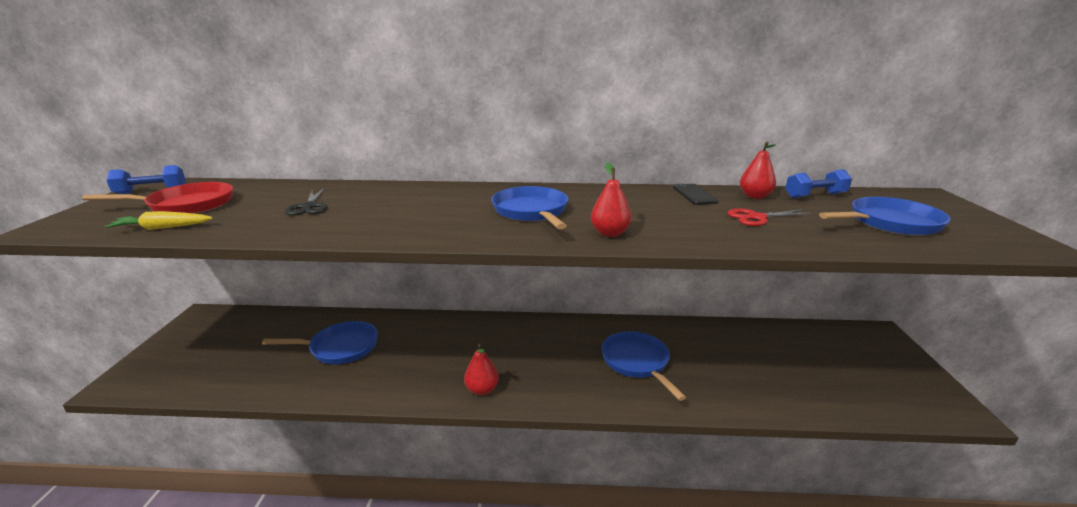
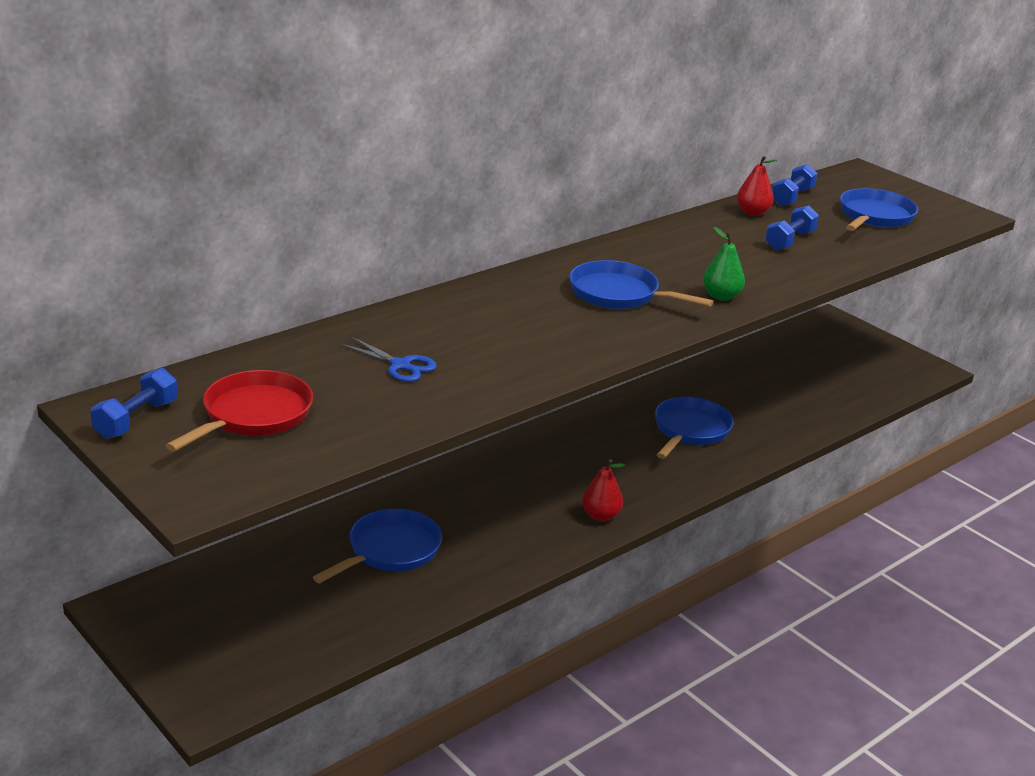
camera: 45 degrees left, 5 degrees up
yellow carrot [104,211,213,230] -> none
black scissors [285,188,328,216] -> blue scissors [341,337,437,382]
red pear [591,162,631,237] -> green pear [703,227,745,301]
blue pan [601,331,686,401] -> blue pan turned 90 degrees clockwise [655,397,734,459]
black phone [673,184,719,205] -> none
red scissors [727,209,811,226] -> blue dumbbell [765,205,819,250]

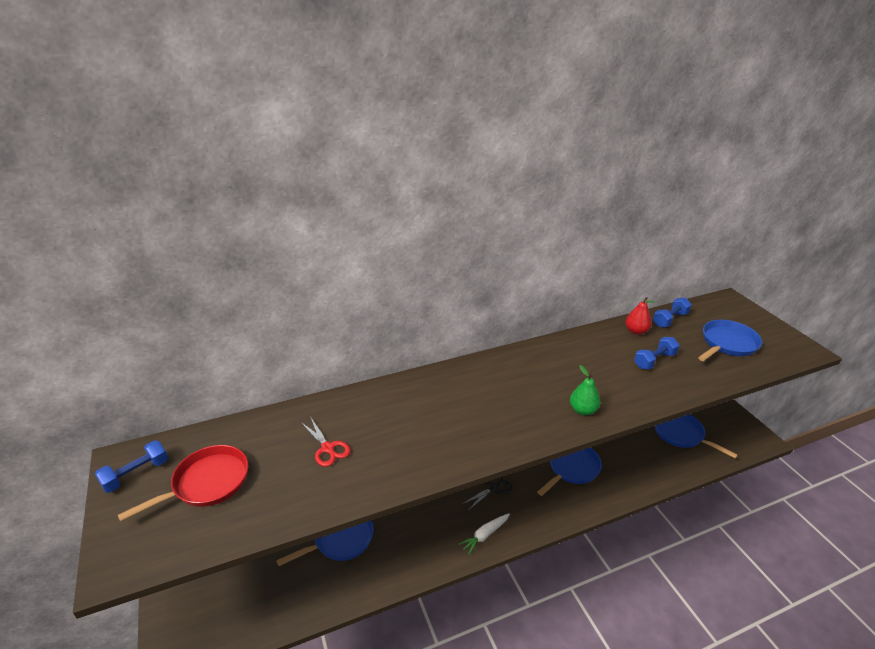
camera: 20 degrees right, 5 degrees up
blue scissors [341,337,437,382] -> red scissors [301,418,351,467]
blue pan [569,260,714,309] -> blue pan moved to [655,414,738,459]
red pear [582,459,625,521] -> white carrot [458,513,510,555]
none -> black scissors [461,477,512,510]

